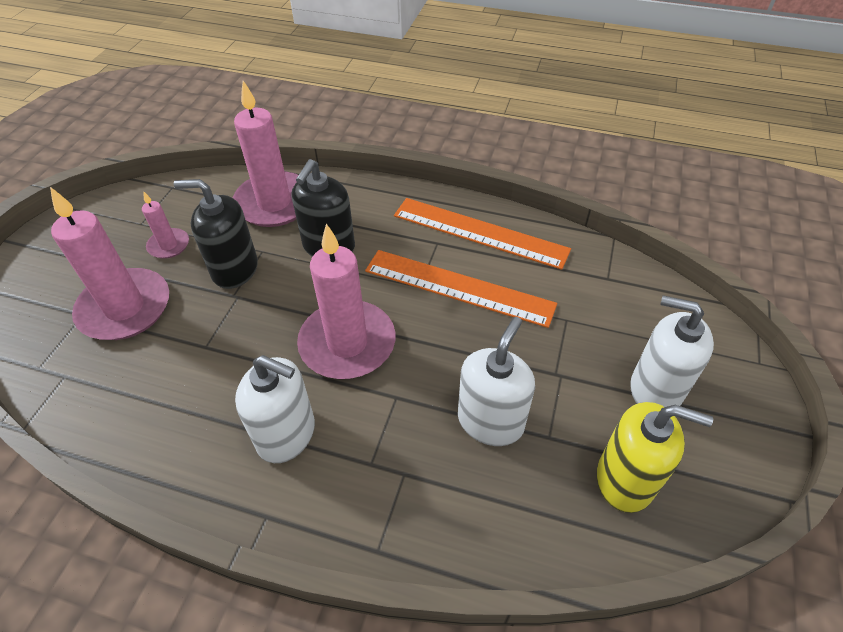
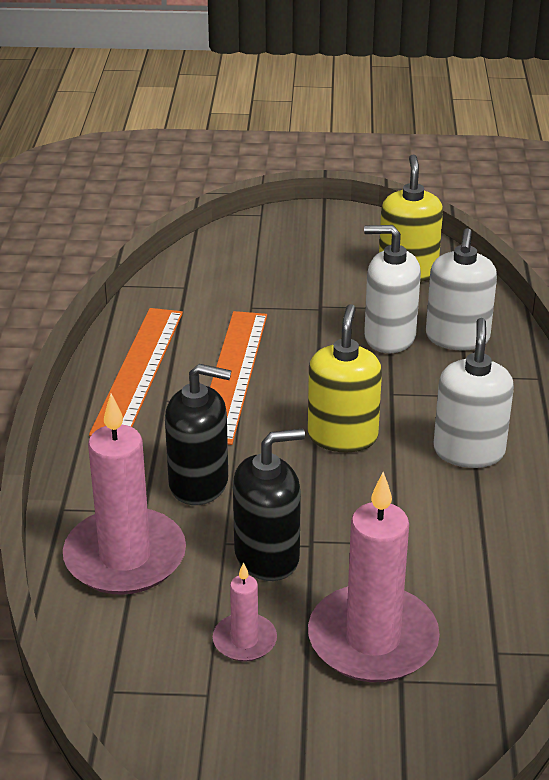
camera: 105 degrees left, 15 degrees down
black soap dispenser [174,179,258,289] -> black soap dispenser turned 105 degrees counterclockwise [233,429,305,581]
pink candle [297,224,395,379] -> yellow soap dispenser [308,304,382,452]
white soap dispenser [630,295,714,407] -> white soap dispenser moved to [426,228,497,351]

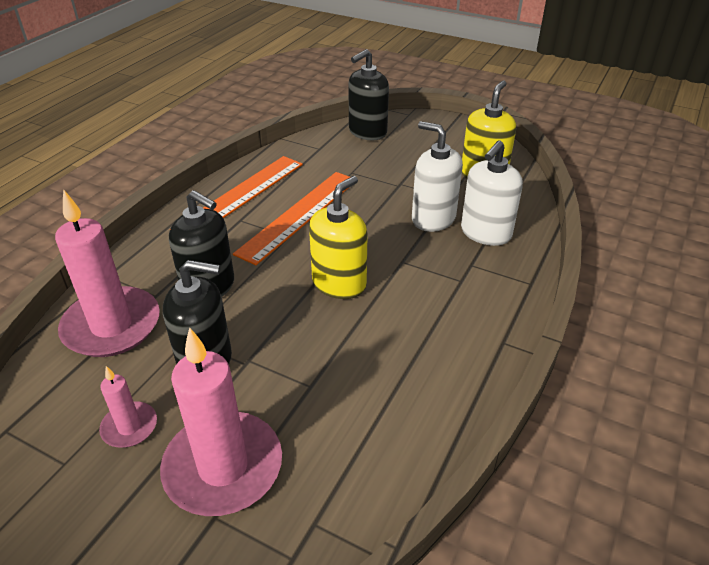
camera: 25 degrees right, 5 degrees up
white soap dispenser [433,318,514,468] -> none
none -> black soap dispenser [349,49,389,140]

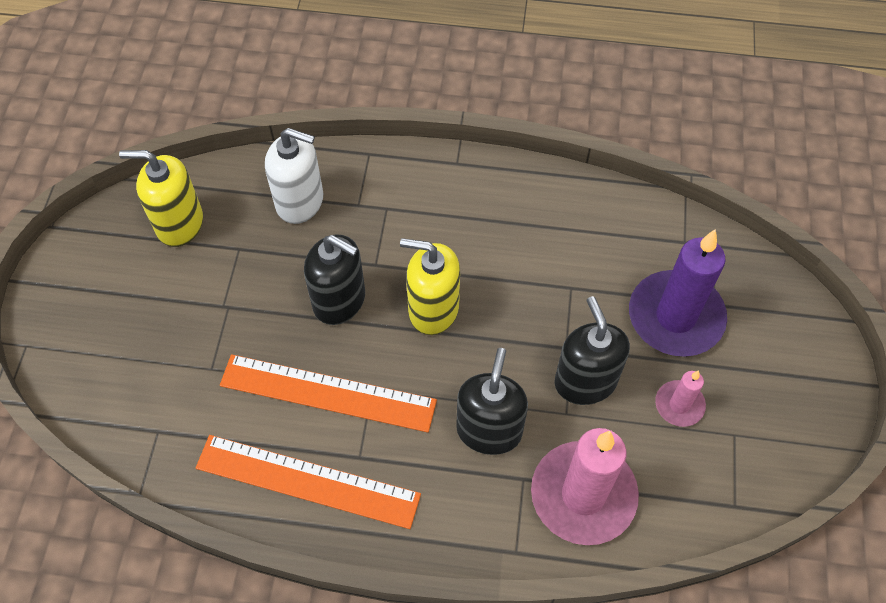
camera: 110 degrees left, 20 degrees up
pink candle [160,327,282,516] -> purple candle [629,229,727,357]
black soap dispenser [349,49,389,140] -> black soap dispenser moved to [304,234,365,325]
white soap dispenser [412,121,463,232] -> none

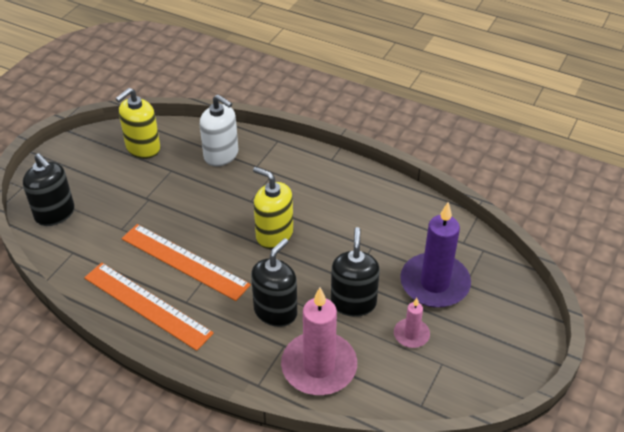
camera: 20 degrees right, 15 degrees down
yellow soap dispenser [119,150,203,247] -> yellow soap dispenser turned 75 degrees counterclockwise [116,88,160,159]
black soap dispenser [304,234,365,325] -> black soap dispenser moved to [23,153,75,226]

